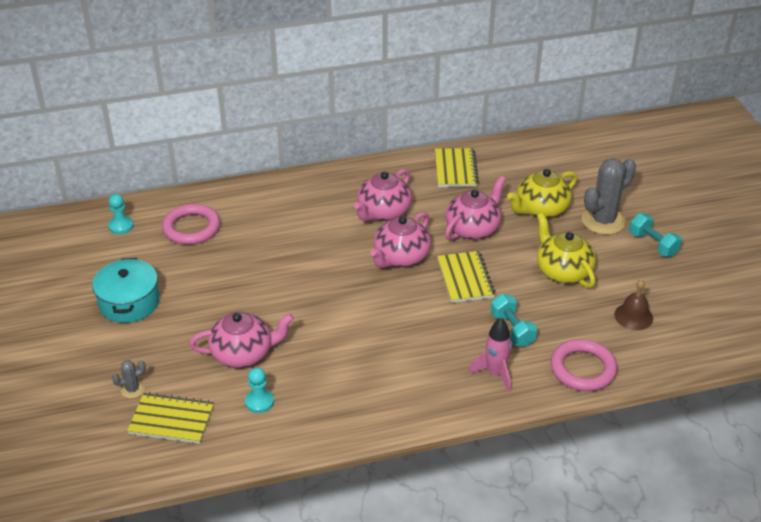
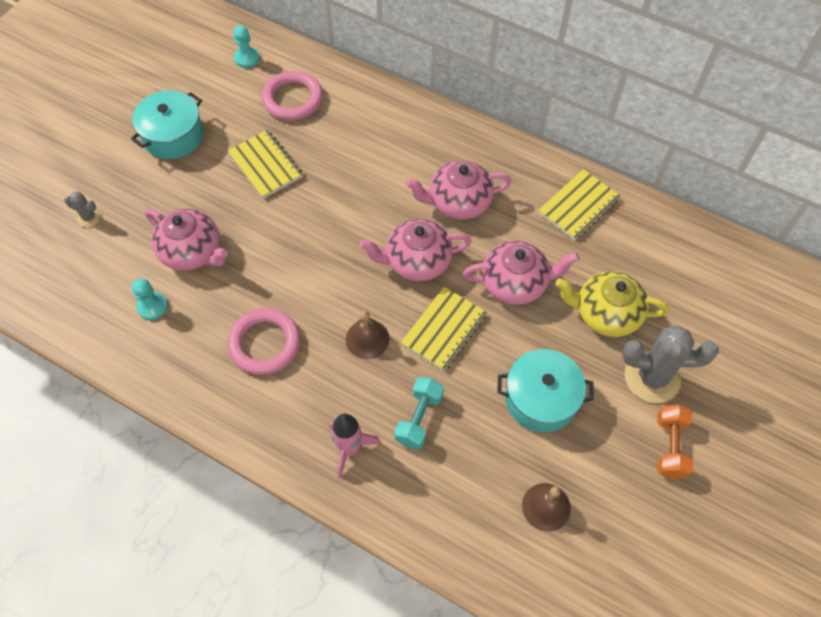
camera: 45 degrees right, 20 degrees up
yellow notebook [127,392,214,444] -> yellow notebook moved to [228,130,303,199]
yellow teapot [537,213,596,288] -> turquoise pot [497,349,594,432]
pink ring [550,339,617,391] -> pink ring moved to [227,308,300,375]
turquoise dumbbell [629,213,682,257] -> orange dumbbell [657,405,693,479]
none -> brown bell [346,311,390,359]

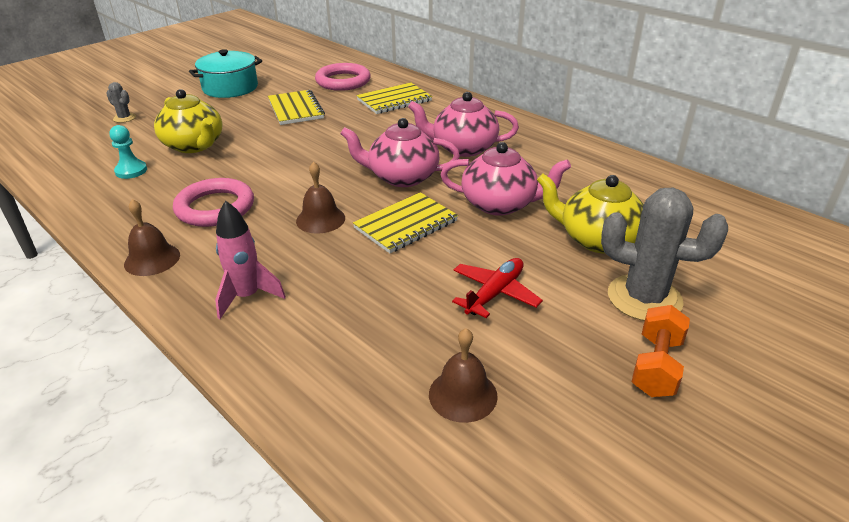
camera: 15 degrees right, 25 degrees down
pink teapot [145,209,228,271] -> yellow teapot [154,89,223,153]
turquoise pawn [233,25,260,68] -> none
turquoise dumbbell [394,377,444,449] -> none
turquoise pot [497,349,594,432] -> red plane [452,258,543,318]
yellow notebook [538,169,620,240] -> yellow notebook moved to [356,83,432,114]
none -> brown bell [124,199,180,276]

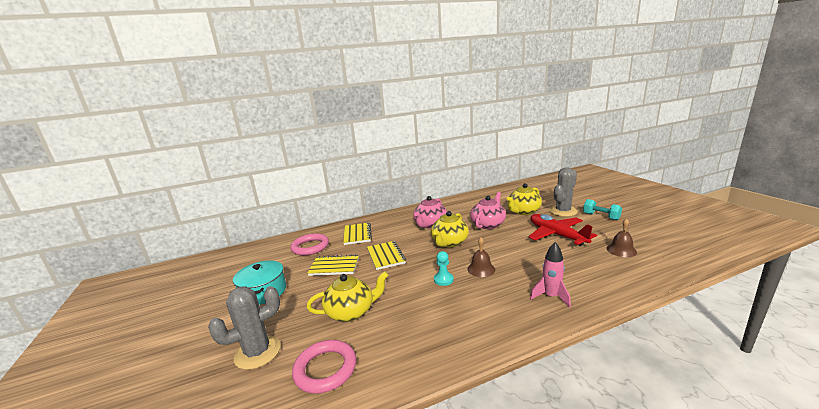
camera: 65 degrees left, 15 degrees down
grey cactus [106,82,136,123] -> grey cactus [208,286,281,370], size x2.18
turquoise pawn [109,125,147,179] -> turquoise pawn moved to [434,251,454,286]
brown bell [124,199,180,276] -> none
pink ring [173,178,254,227] -> pink ring moved to [292,340,356,394]
pink teapot [340,118,460,187] -> yellow teapot [431,211,469,247]
yellow notebook [353,192,458,253] -> yellow notebook moved to [367,241,406,270]
red plane [452,258,543,318] -> red plane [528,214,597,246], size x1.67
orange dumbbell [632,305,690,397] -> turquoise dumbbell [583,199,622,220]

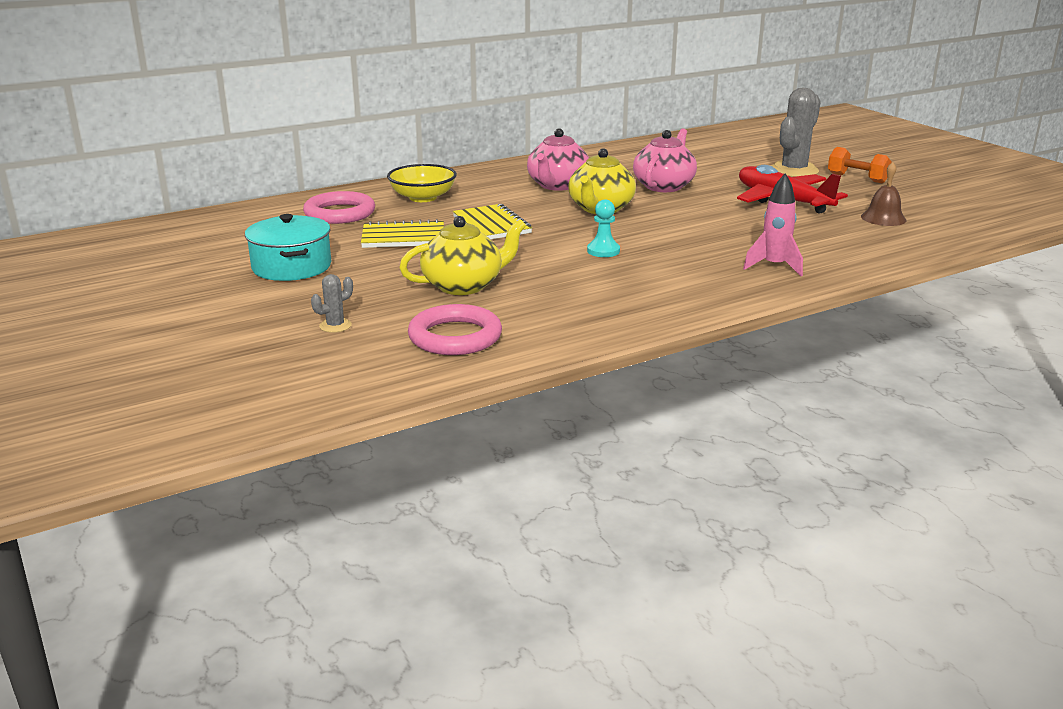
camera: 10 degrees left, 5 degrees up
grey cactus [208,286,281,370] -> grey cactus [311,274,353,333], size x0.46
yellow notebook [343,223,372,245] -> yellow bowl [387,164,457,202]
brown bell [467,237,495,277] -> none
yellow teapot [507,183,542,215] -> none
turquoise dumbbell [583,199,622,220] -> orange dumbbell [828,147,892,183]

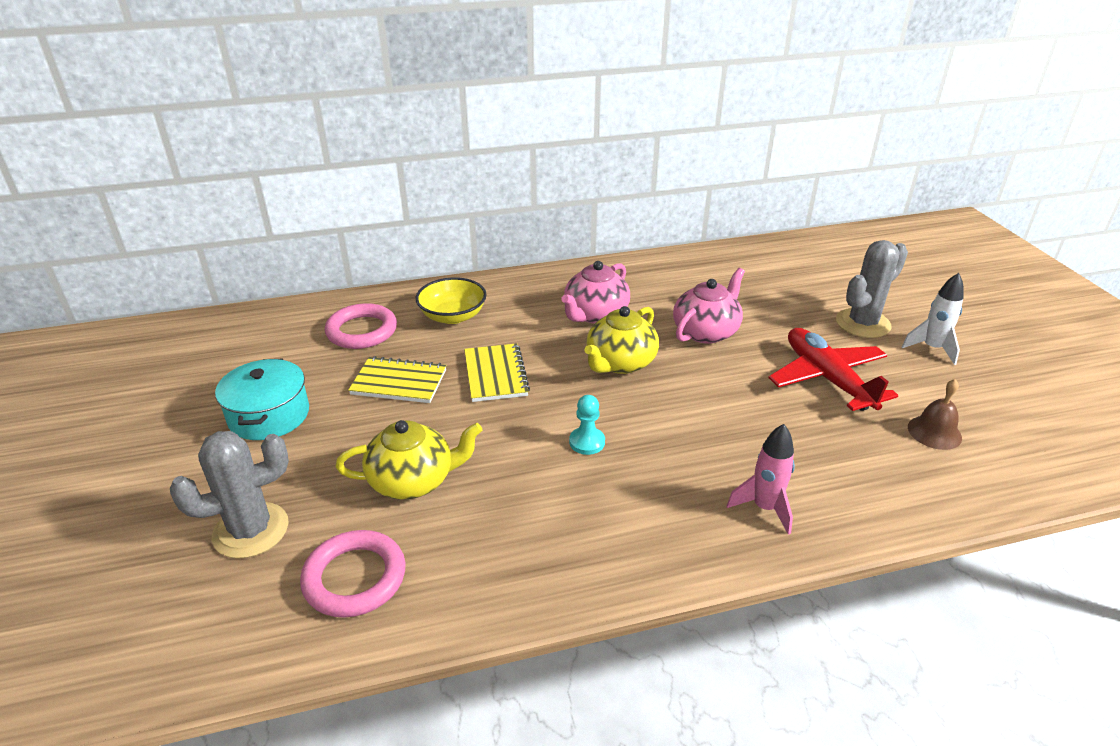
camera: 15 degrees right, 10 degrees up
grey cactus [311,274,353,333] -> grey cactus [170,431,289,559], size x2.18
orange dumbbell [828,147,892,183] -> white rocket [902,273,964,365]

